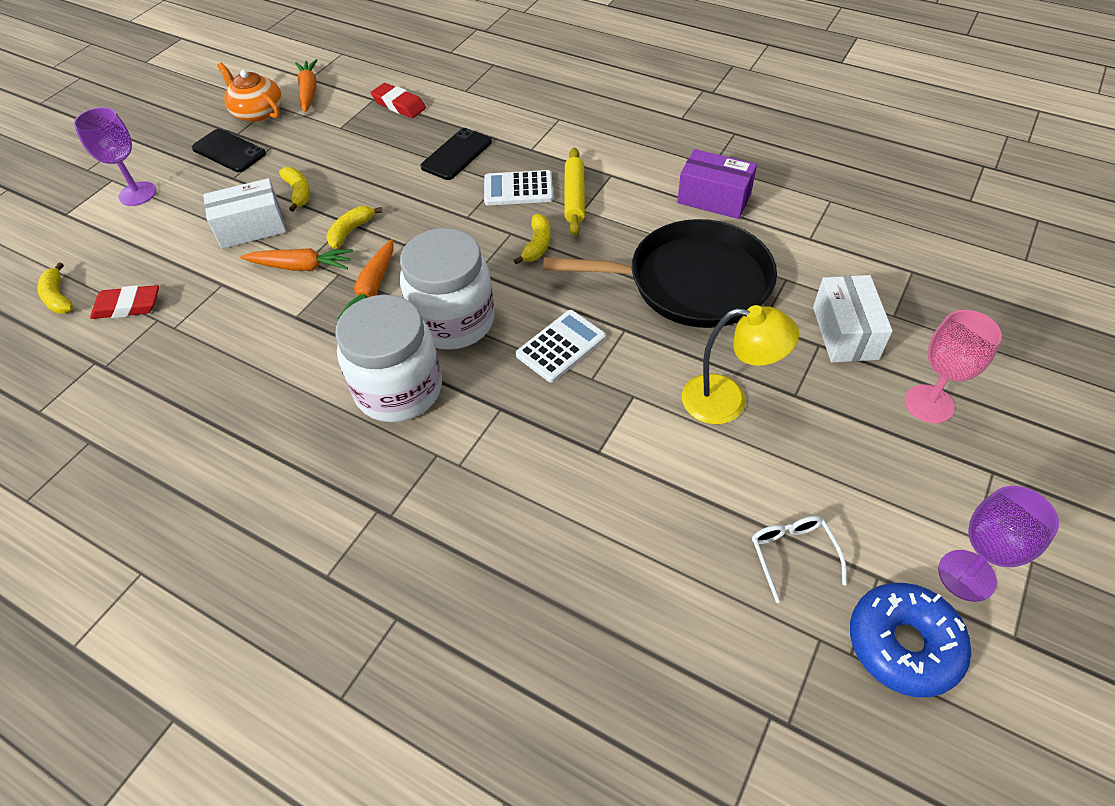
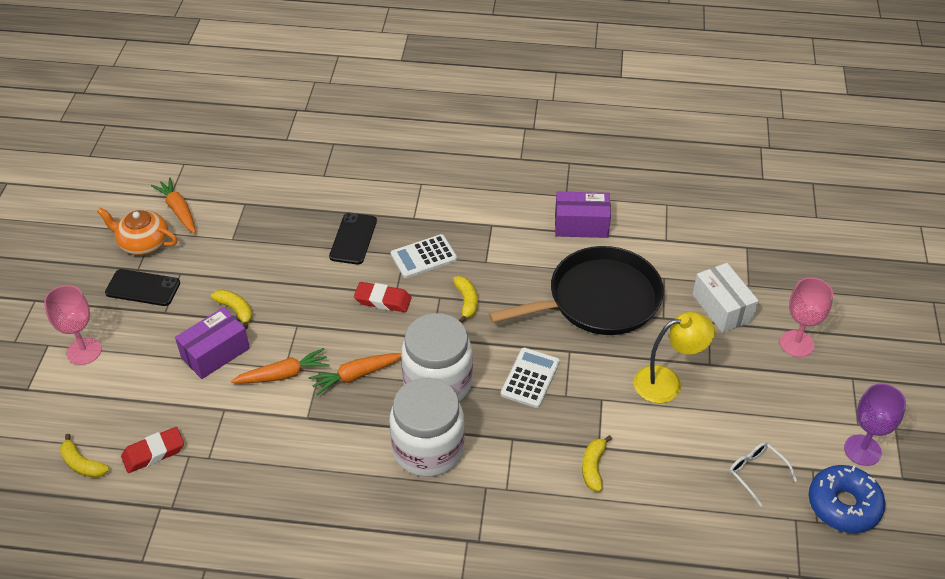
camera: 25 degrees left, 5 degrees down
purple goblet [73,107,156,206] -> pink goblet [44,285,102,365]
white box [203,178,287,249] -> purple box [175,307,250,379]
yellow banana [326,206,382,249] -> yellow banana moved to [582,435,612,492]
orange carrot [337,239,394,320] -> orange carrot turned 75 degrees clockwise [308,353,401,395]
red eraser [371,83,426,118] -> red eraser moved to [354,282,412,312]
yellow rolling pin [564,148,585,236] -> none

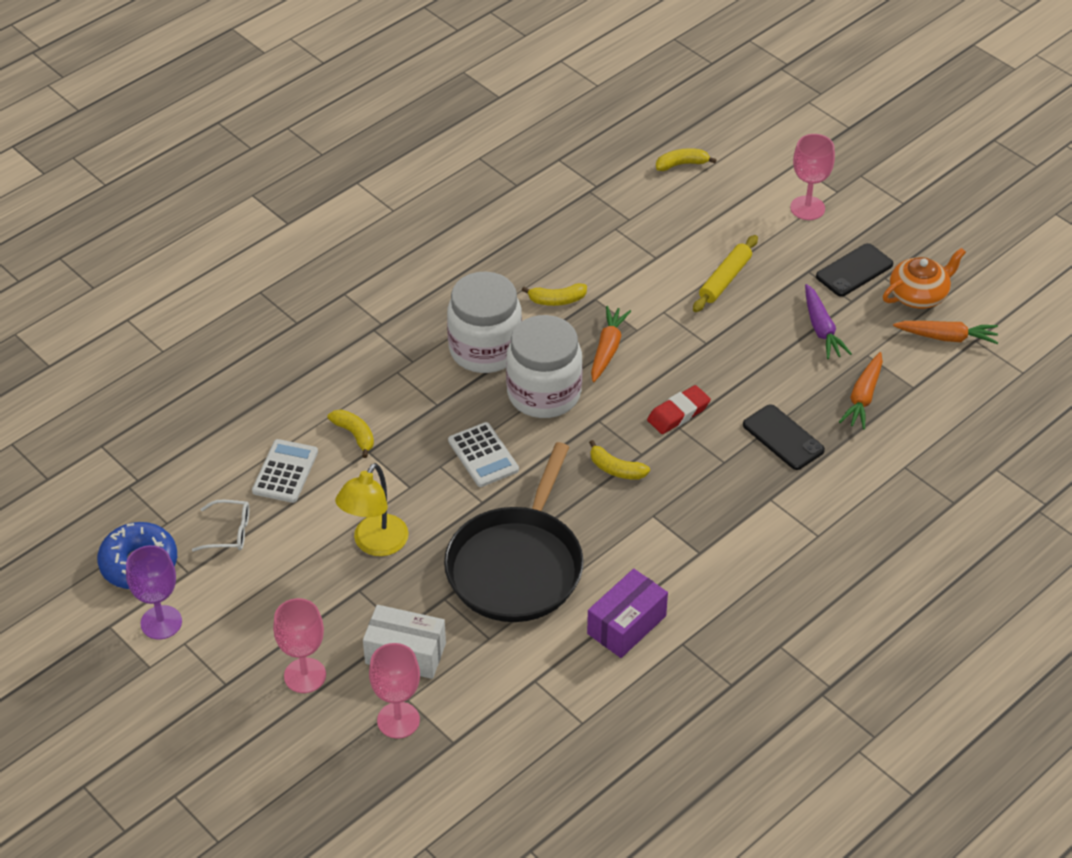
camera: 130 degrees right, 0 degrees up
red eraser [121,427,184,473] -> none
purple box [175,307,250,379] -> yellow rolling pin [693,235,758,312]
yellow banana [211,289,253,329] -> yellow banana moved to [522,283,587,306]
orange carrot [231,348,330,384] -> orange carrot moved to [839,352,883,430]
white calculator [391,234,457,278] -> white calculator moved to [252,439,318,503]
none -> pink goblet [369,643,420,739]
none -> purple carrot [805,284,852,359]

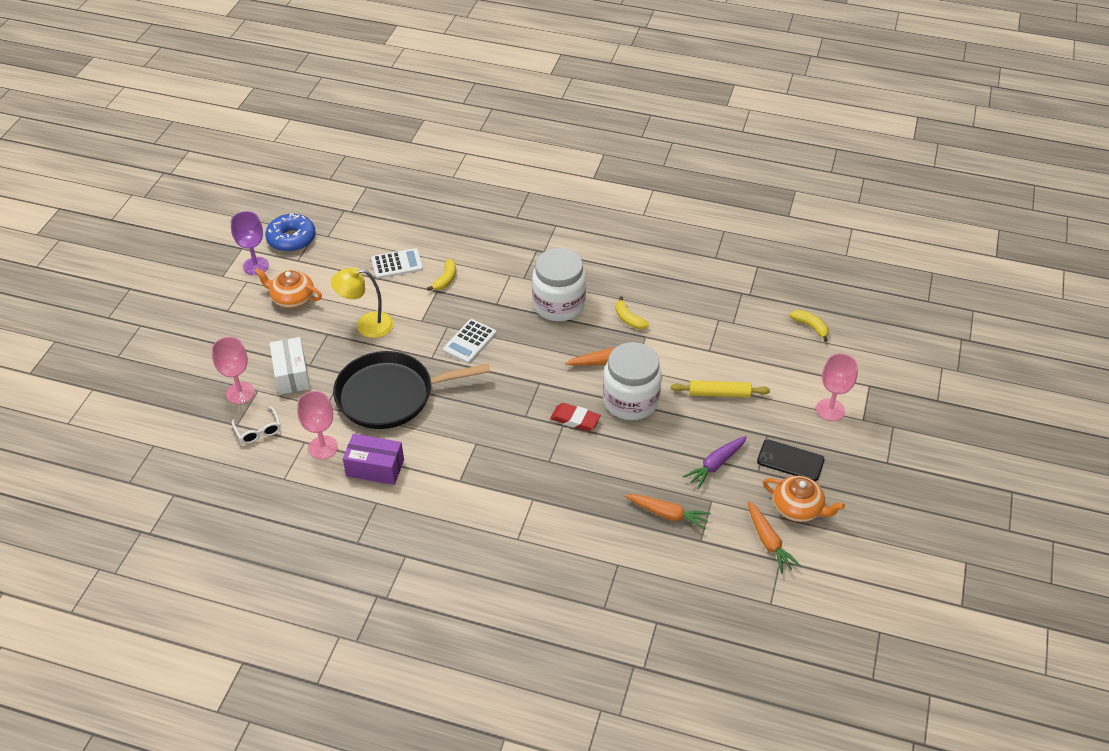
camera: 60 degrees right, 0 degrees up
white glasses [192,500,249,552] -> white glasses moved to [232,406,281,444]
pink goblet [273,598,326,693] -> pink goblet moved to [297,391,338,459]
white jar [506,315,583,418] -> white jar moved to [603,342,662,420]
yellow banana [589,440,650,480] -> none
black phone [743,404,825,470] -> none
orange carrot [839,352,883,430] -> orange carrot turned 150 degrees counterclockwise [625,494,711,530]
none -> orange teapot [254,268,322,308]

